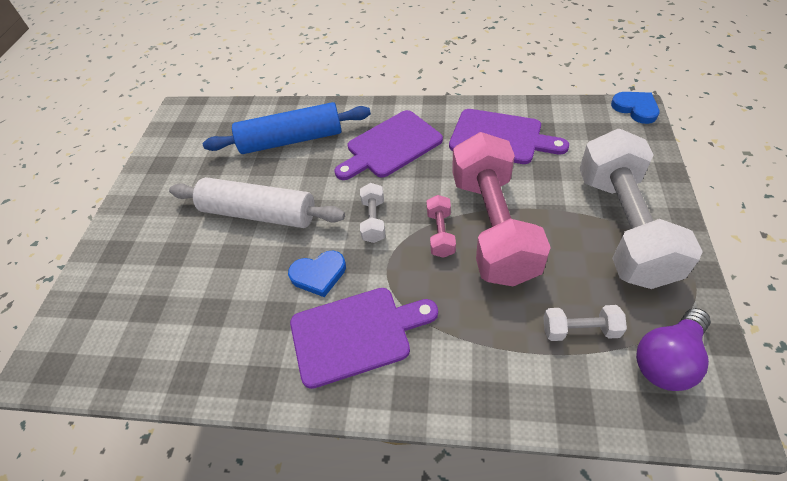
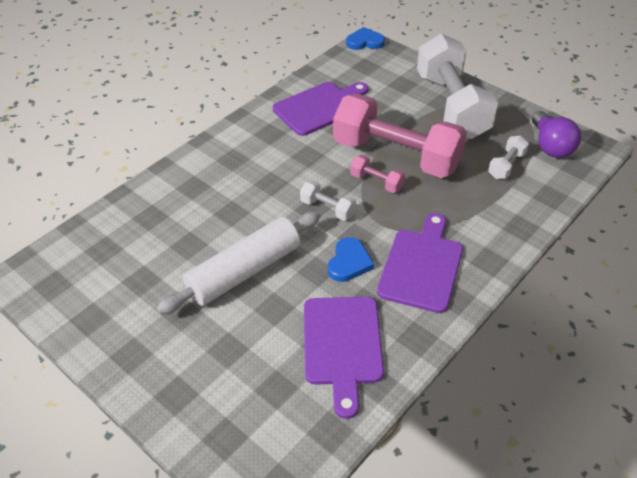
camera: 60 degrees left, 5 degrees down
blue rolling pin [203,102,371,154] -> none
purple cutting board [335,110,443,180] -> purple cutting board moved to [304,297,384,419]
white dumbbell [579,129,703,289] -> white dumbbell turned 45 degrees clockwise [417,34,498,139]

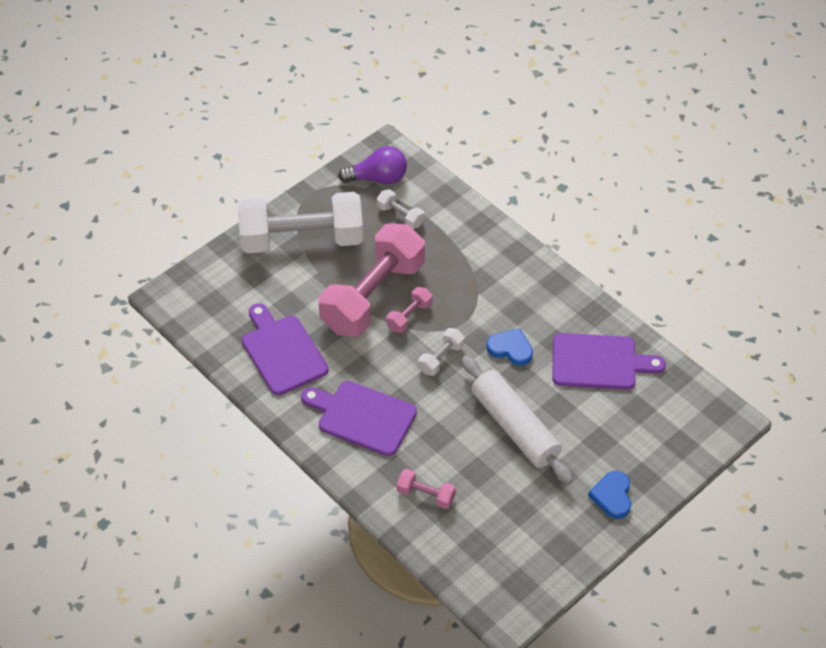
camera: 85 degrees left, 5 degrees up
blue heart [346,27,385,50] -> blue heart moved to [588,471,631,519]
purple cutting board [377,213,463,313] -> purple cutting board moved to [301,381,417,456]
none -> pink dumbbell [397,469,456,509]

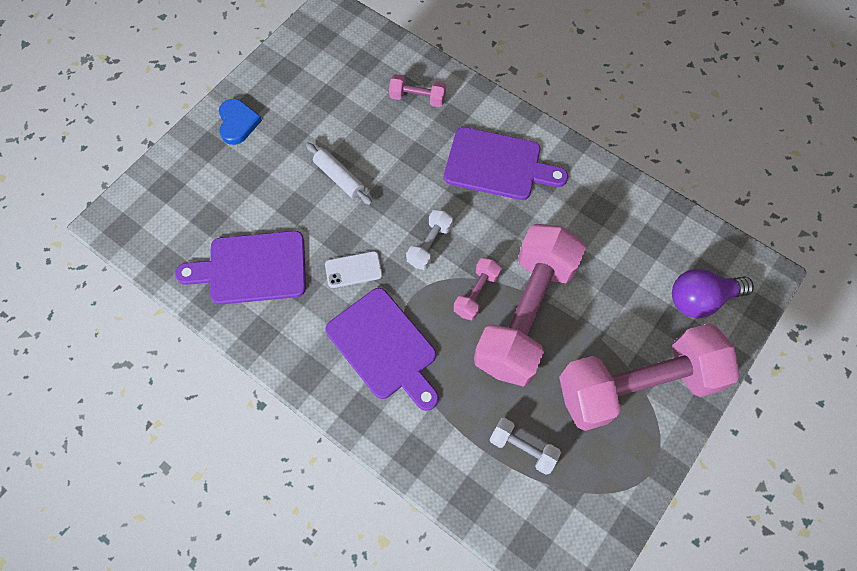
camera: 170 degrees right, 15 degrees up
white dumbbell [238,192,363,253] -> pink dumbbell [559,323,740,431]
purple cutting board [242,303,329,395] -> purple cutting board moved to [325,288,439,411]
purple light bulb [338,146,407,184] -> purple light bulb moved to [672,269,754,318]
white rolling pin [462,356,574,484] -> white rolling pin [306,143,372,205], size x0.51
blue heart [486,328,533,366] -> white phone [325,251,382,288]

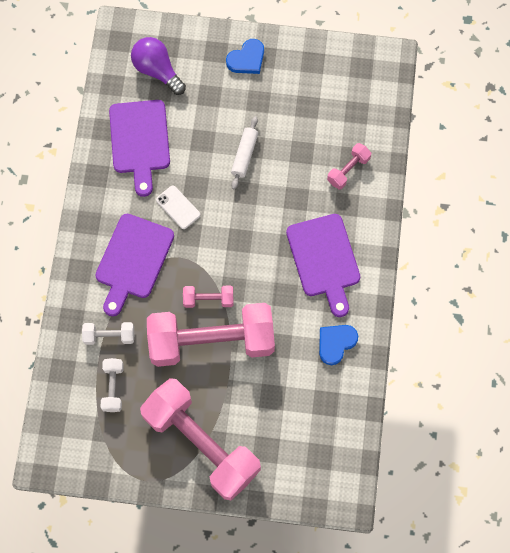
camera: 60 degrees right, 5 degrees up
purple cutting board [175,231,306,305] -> purple cutting board turned 150 degrees counterclockwise [109,100,170,197]
pink dumbbell [389,74,446,107] -> pink dumbbell turned 60 degrees clockwise [327,143,371,190]
white dumbbell [406,209,453,270] -> white dumbbell moved to [82,322,134,345]
purple light bulb [672,269,754,318] -> purple light bulb moved to [131,37,186,95]
none -> blue heart [319,325,358,365]

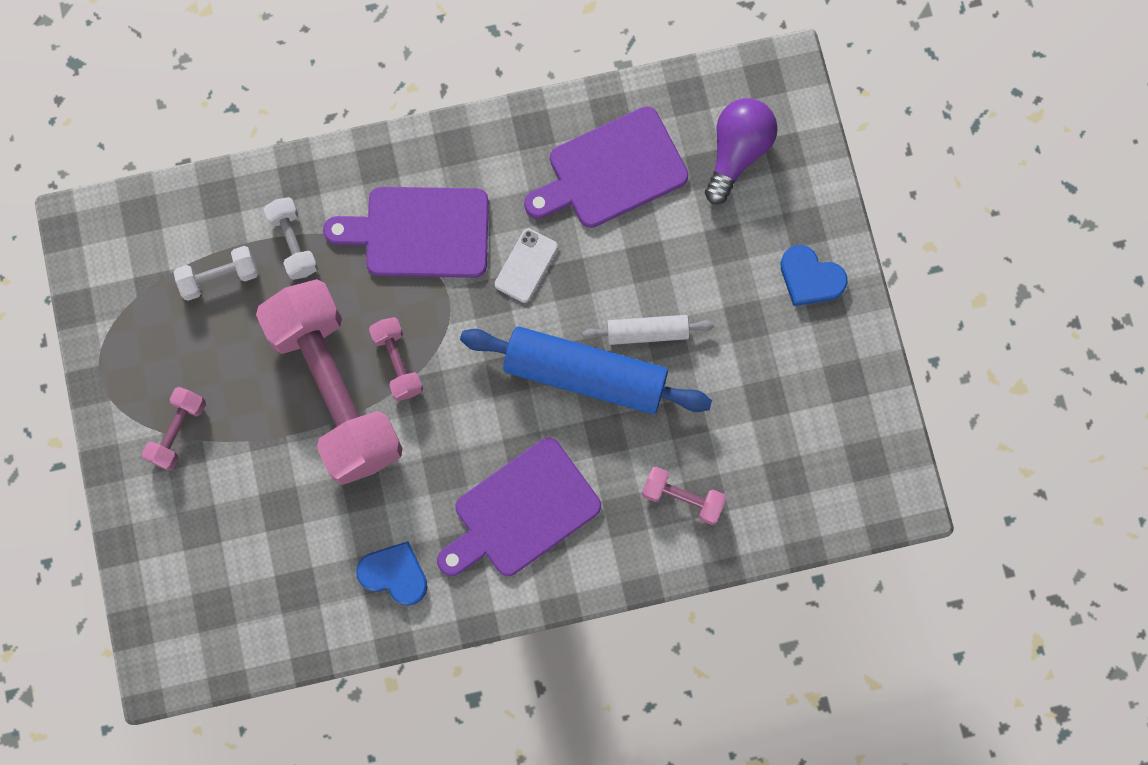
camera: 70 degrees right, 5 degrees up
pink dumbbell [140,378,261,500] -> pink dumbbell [142,387,206,471], size x0.41
none -> blue rolling pin [460,327,712,414]

